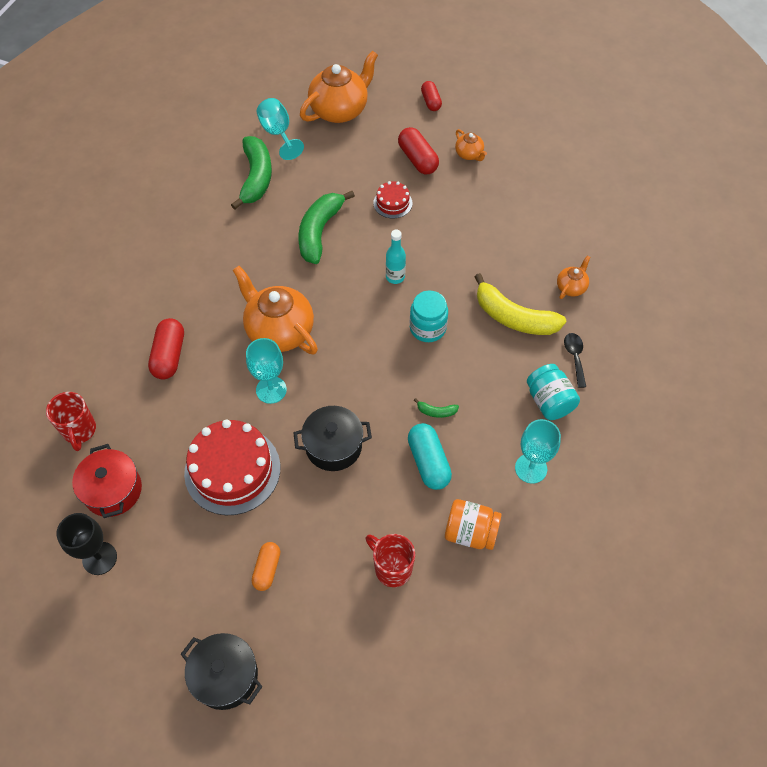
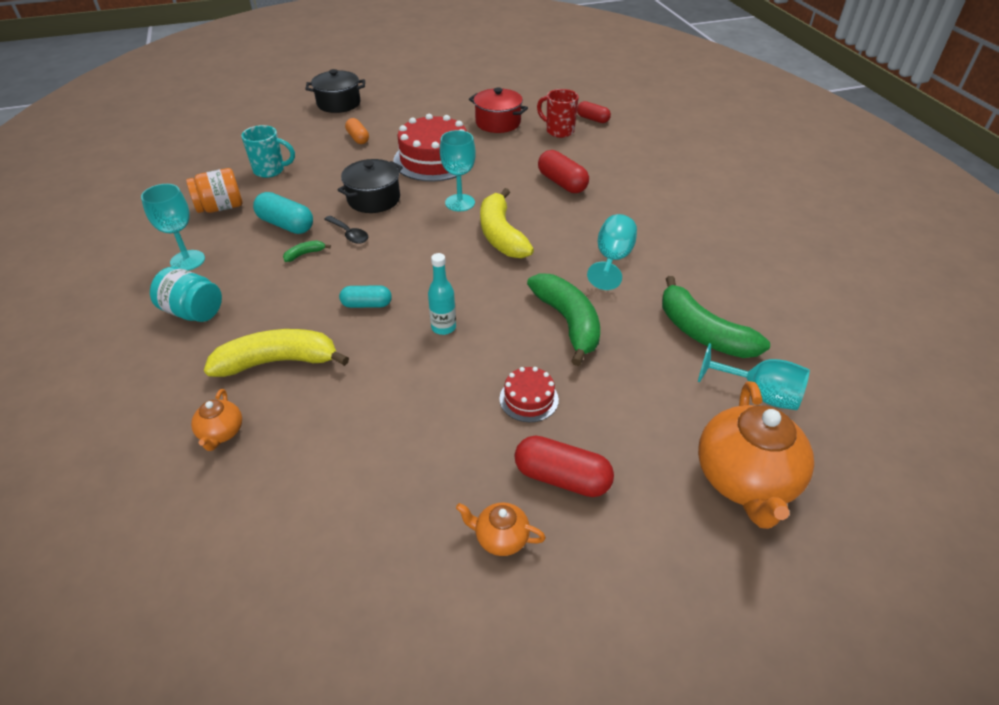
camera: 140 degrees right, 15 degrees down
black goblet [57,513,117,575] -> none
orange teapot [233,266,318,354] -> yellow banana [480,188,534,258]
red mug [365,534,415,587] -> turquoise mug [241,125,295,178]
turquoise jar [410,290,448,342] -> turquoise capsule [339,285,392,308]
red capsule [421,81,442,111] -> red capsule moved to [577,101,611,123]
black spoon [564,333,586,388] -> black spoon moved to [324,216,368,244]
none -> turquoise goblet [587,214,637,290]

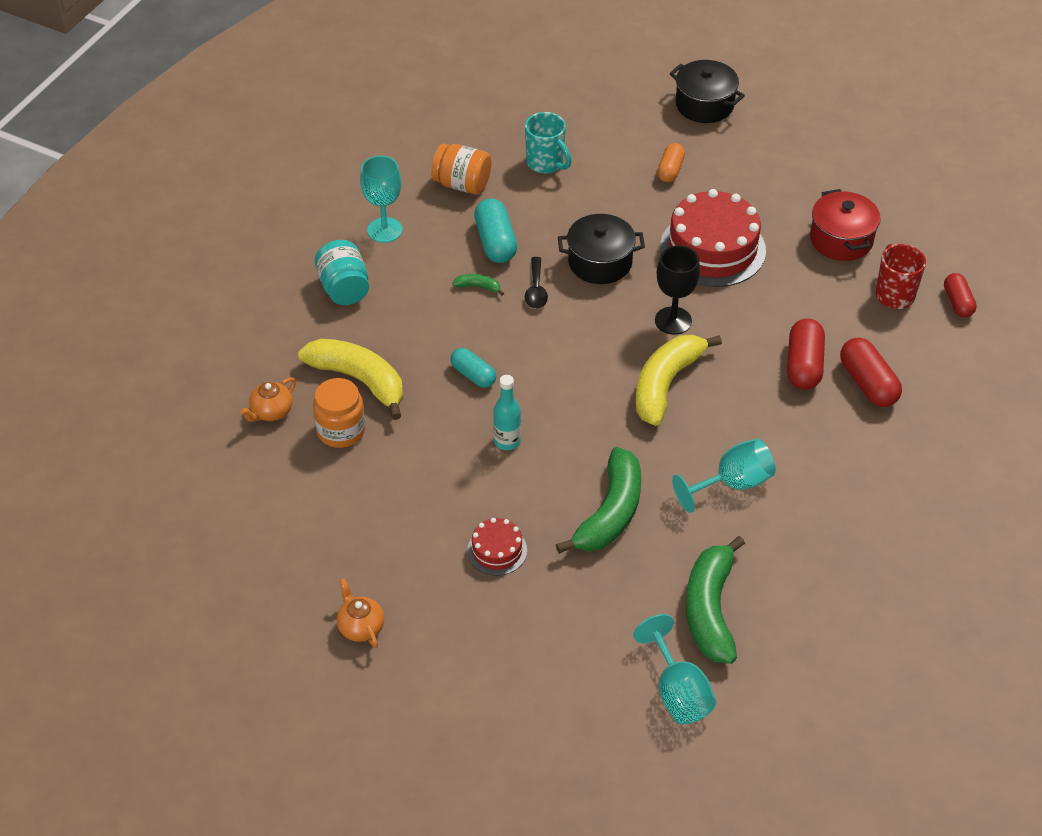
camera: 45 degrees right, 5 degrees up
turquoise goblet [440,130,476,212] -> black goblet [655,245,700,335]
red capsule [515,435,614,497] -> red capsule moved to [840,338,902,407]
orange teapot [698,381,814,529] -> none
none -> orange jar [313,378,366,448]

